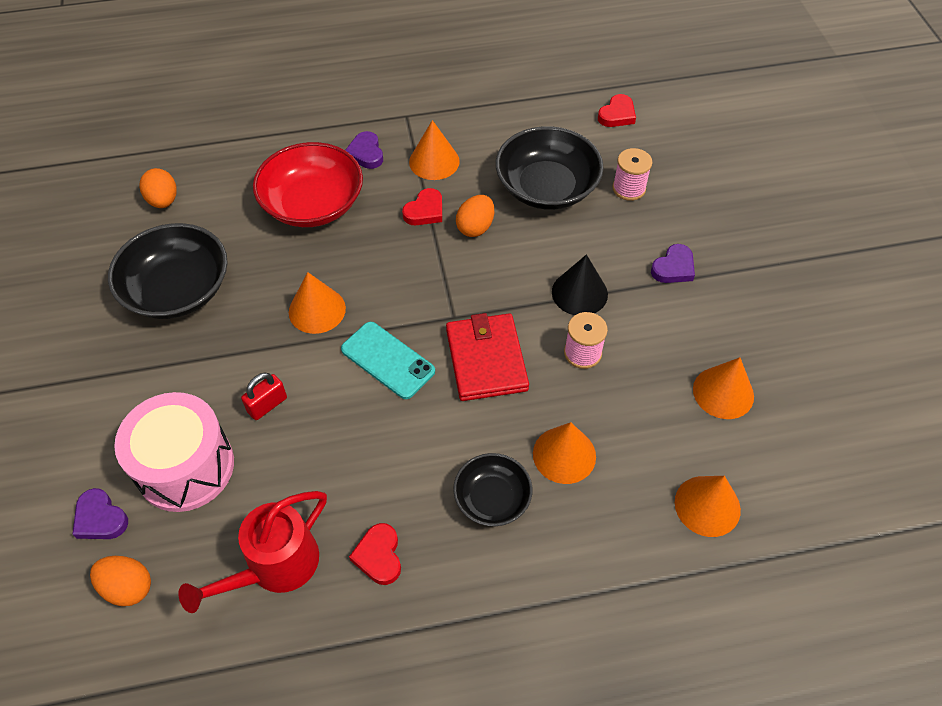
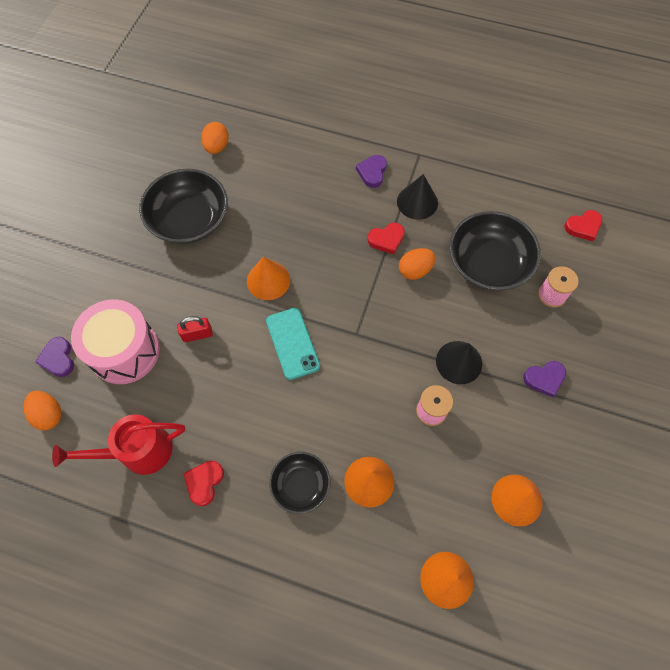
camera: 30 degrees right, 10 degrees up
red bowl [253,142,363,227] -> none
orange cone [409,120,460,180] -> black cone [397,174,438,220]
red wallet [446,313,529,401] -> none

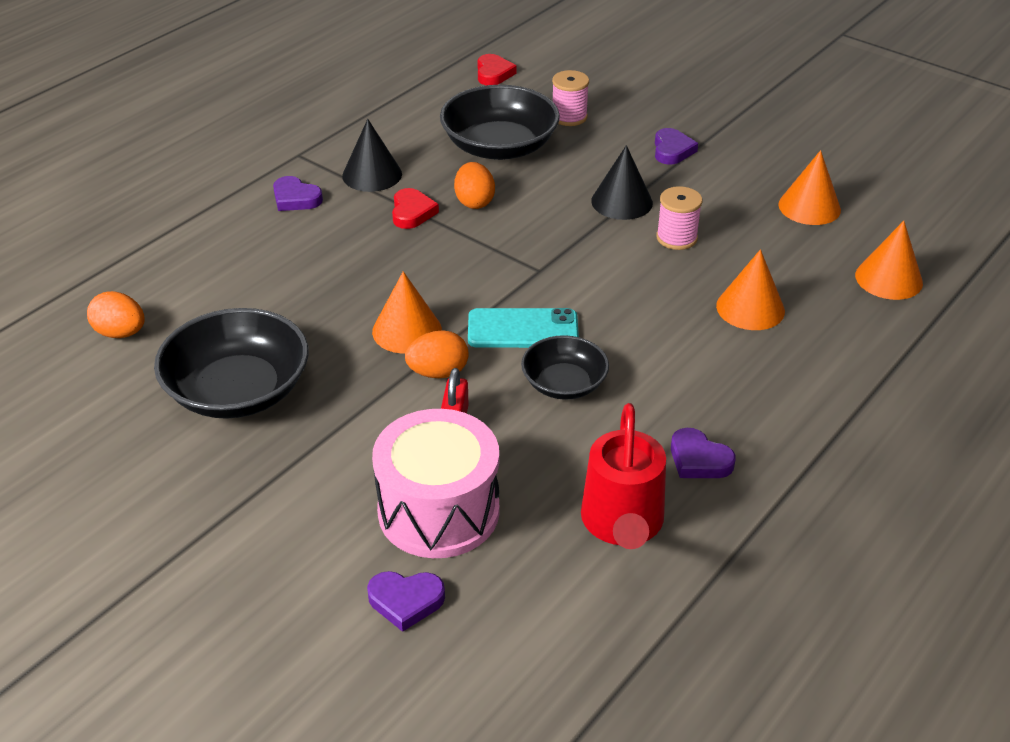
camera: 70 degrees left, 25 degrees down
orange egg [23,390,62,430] -> orange egg moved to [405,330,469,378]
red heart [184,461,224,506] -> purple heart [671,428,736,478]
black bowl [269,452,330,514] -> black bowl moved to [521,335,609,400]

